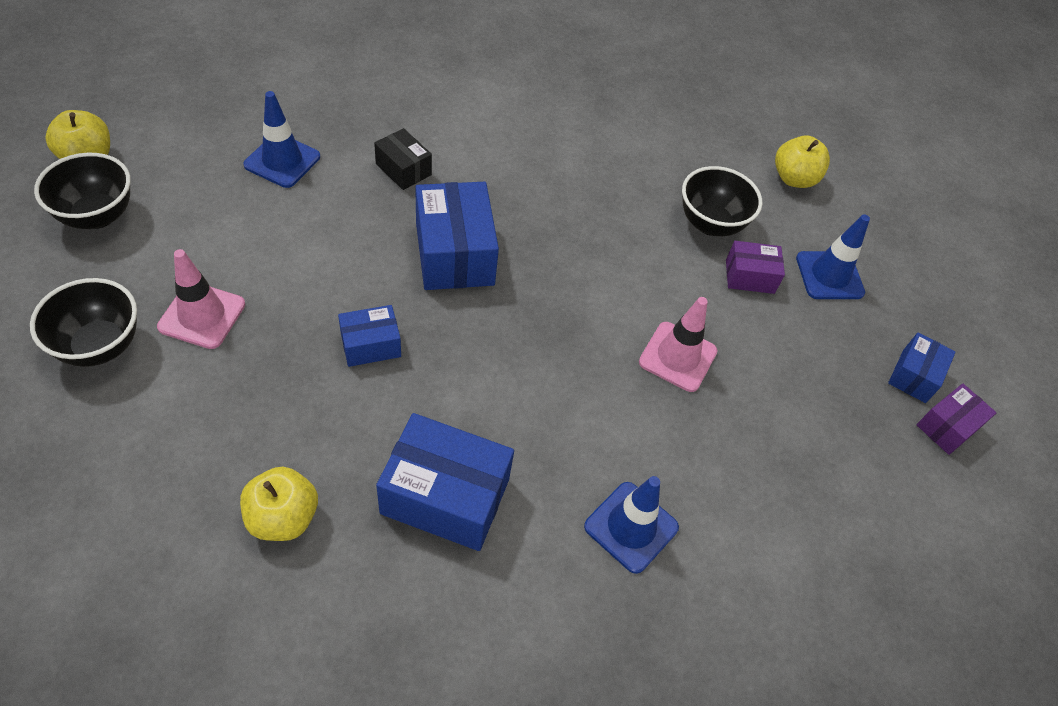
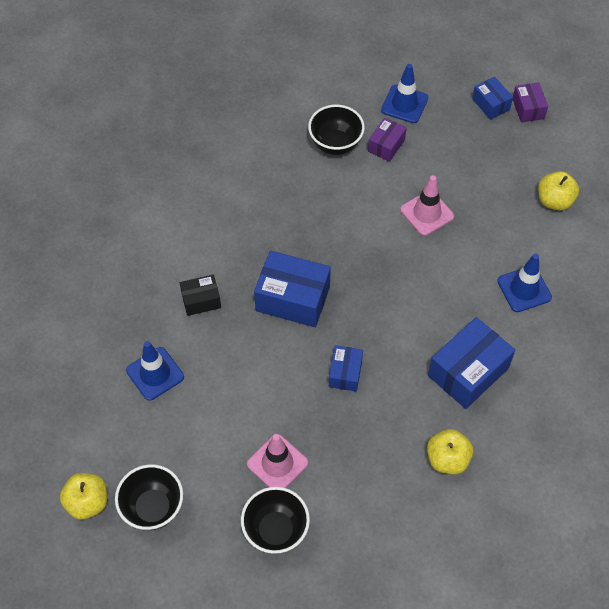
camera: 55 degrees left, 5 degrees up
yellow apple [775,135,830,188] -> yellow apple moved to [538,171,579,210]

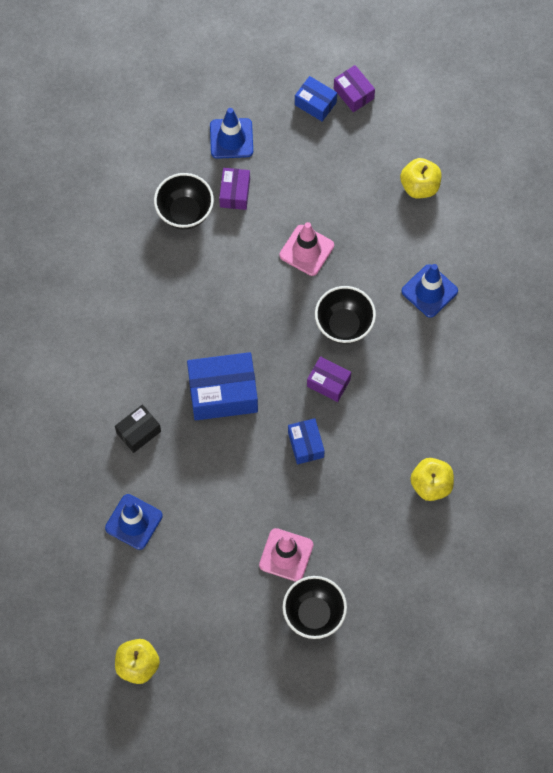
camera: 25 degrees left, 10 degrees up
black bowl [115,464,183,530] -> black bowl moved to [315,286,376,344]
blue box [428,317,515,409] -> none
none -> purple box [307,356,351,402]

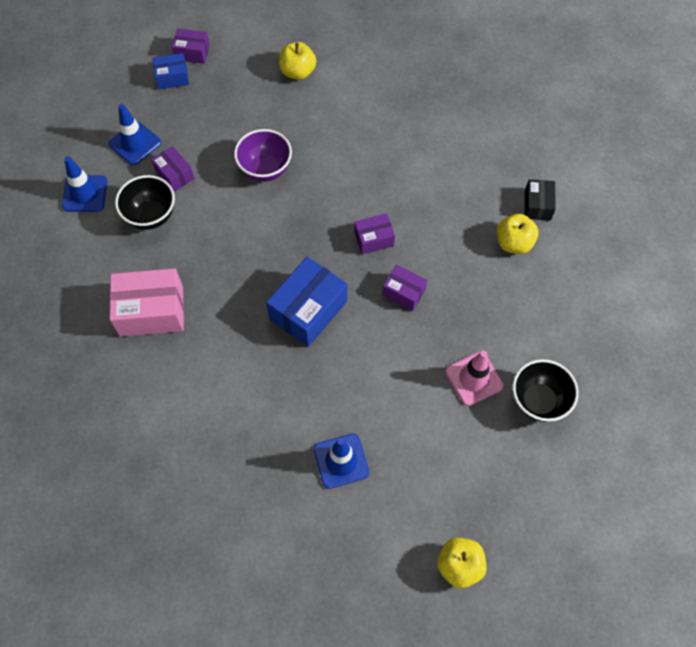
camera: 45 degrees left, 5 degrees down
black box [115,404,161,453] -> black box moved to [525,179,556,221]
pink traffic cone [280,222,334,276] -> purple bowl [234,129,292,182]
blue box [288,418,325,464] -> purple box [382,265,427,311]
black bowl [315,286,376,344] -> none
blue traffic cone [401,264,458,318] -> blue traffic cone moved to [62,156,108,212]
none -> pink box [109,268,184,337]

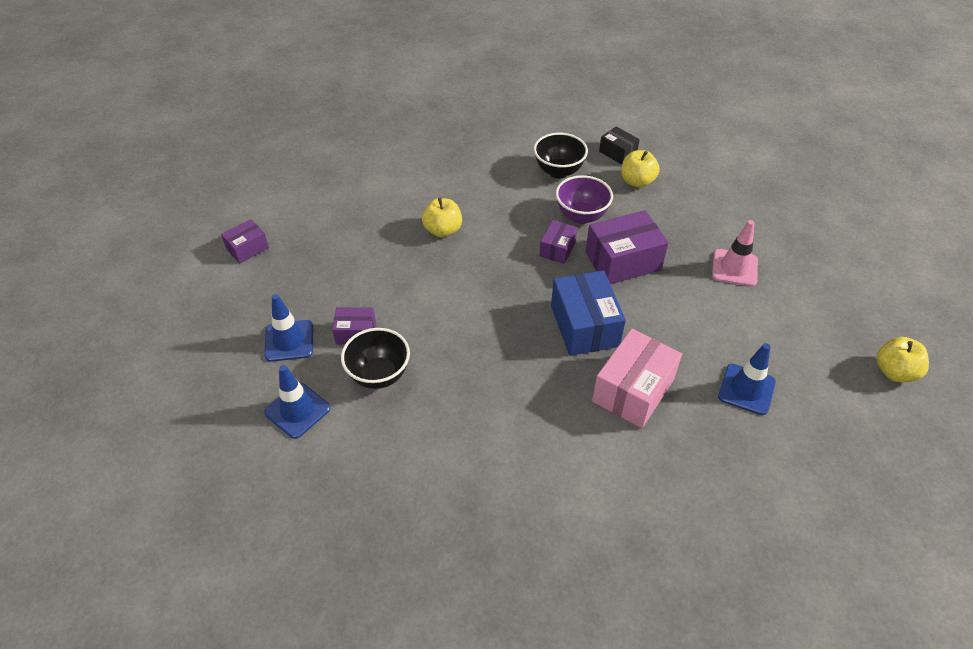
camera: 50 degrees left, 15 degrees down
pink box [109,268,184,337] -> pink box moved to [592,329,682,428]
blue box [152,53,189,89] -> none
purple bowl [234,129,292,182] -> purple bowl moved to [556,175,613,224]
yellow apple [279,42,316,80] -> yellow apple moved to [422,198,462,237]
purple box [382,265,427,311] -> purple box [585,210,669,284], size x1.81
black bowl [513,359,579,422] -> black bowl moved to [534,133,588,178]

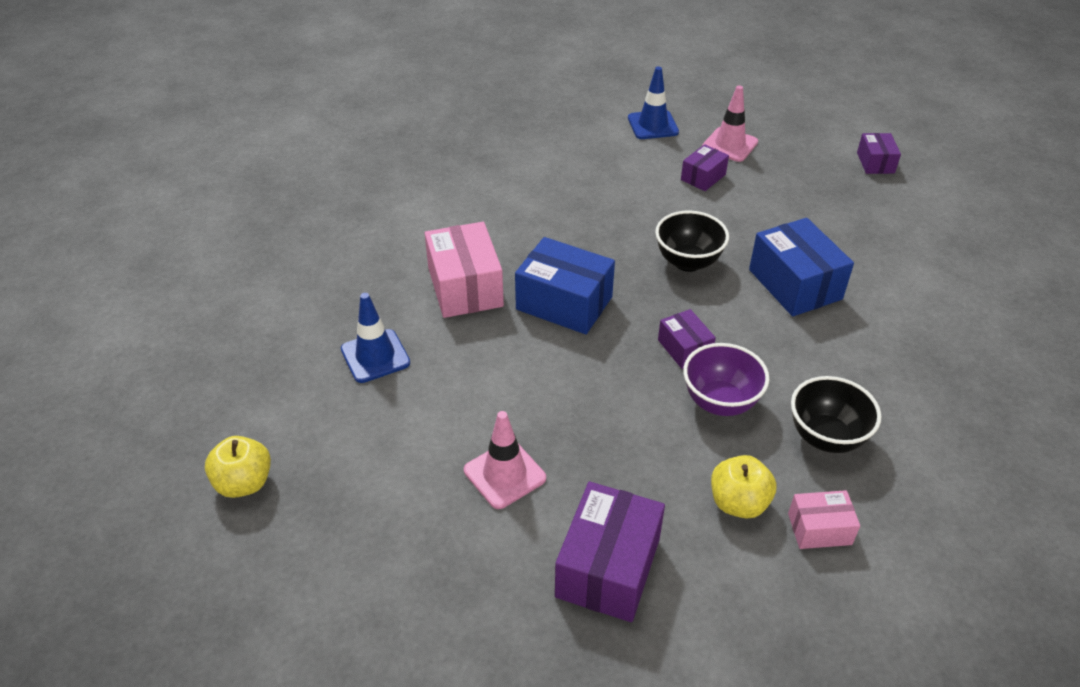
camera: 130 degrees right, 5 degrees down
blue traffic cone [264,294,313,362] -> pink traffic cone [702,85,758,162]
black bowl [341,328,410,389] -> black bowl moved to [655,211,729,272]
yellow apple [422,198,462,237] -> blue box [749,218,854,317]
purple box [585,210,669,284] -> purple box moved to [555,482,665,622]
black box [599,126,640,165] -> pink box [788,490,860,549]

